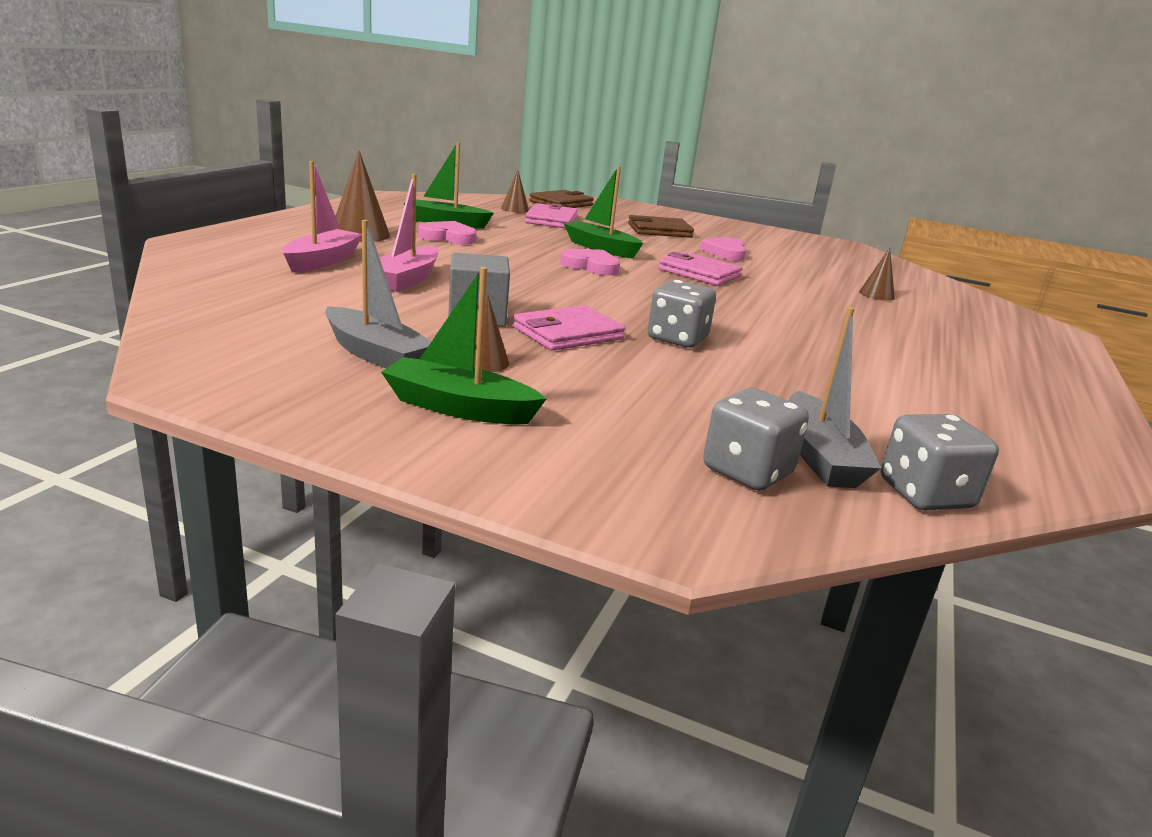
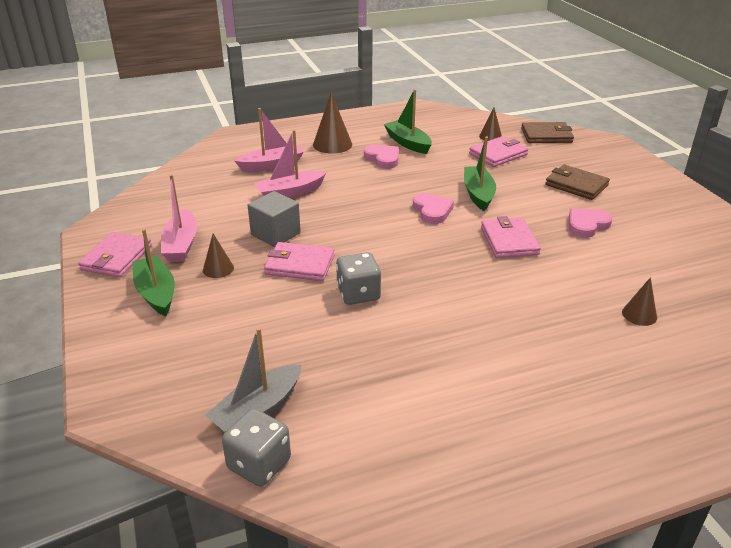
camera: 50 degrees right, 10 degrees up
grey boat [325,220,432,368] -> pink boat [161,174,197,262]
grey dice [703,388,809,491] -> none
none -> pink wallet [78,232,152,277]

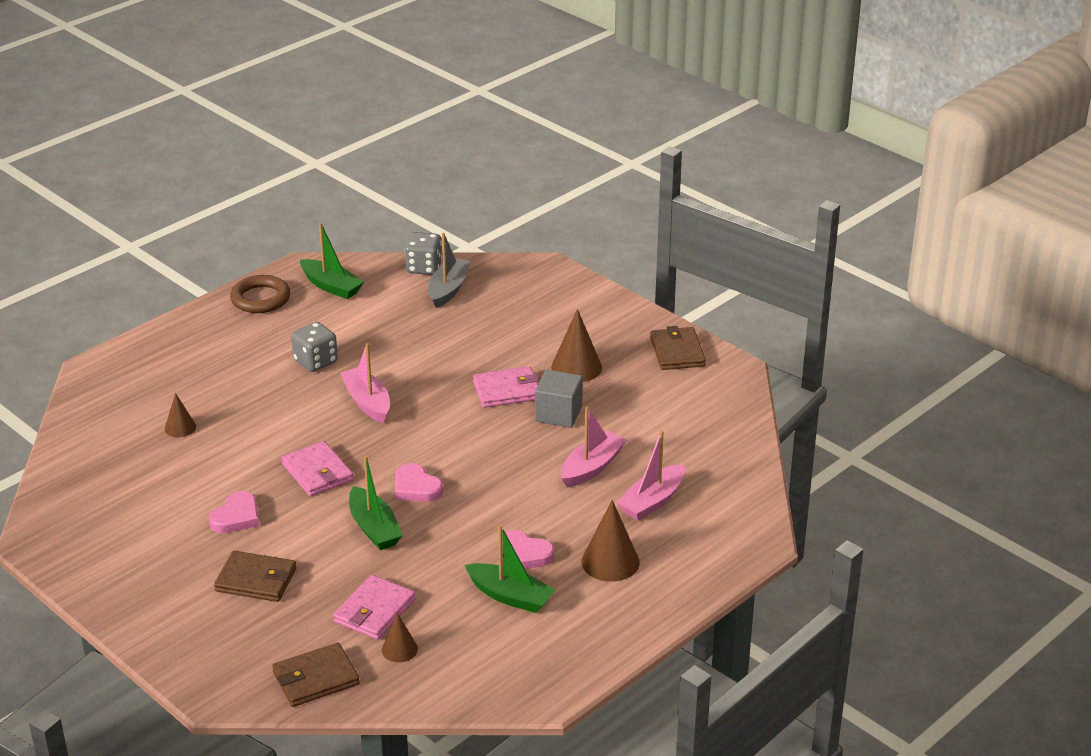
camera: 155 degrees right, 0 degrees up
pink wallet [78,232,152,277] -> brown wallet [650,326,706,370]
green boat [132,229,175,316] -> green boat moved to [300,222,364,299]
pink boat [161,174,197,262] -> pink boat moved to [340,343,390,423]
brown cone [203,234,234,278] -> brown cone [551,309,602,382], size x1.70
grey dice [336,252,381,305] -> grey dice moved to [291,322,338,372]
none -> brown ring [230,275,290,313]

